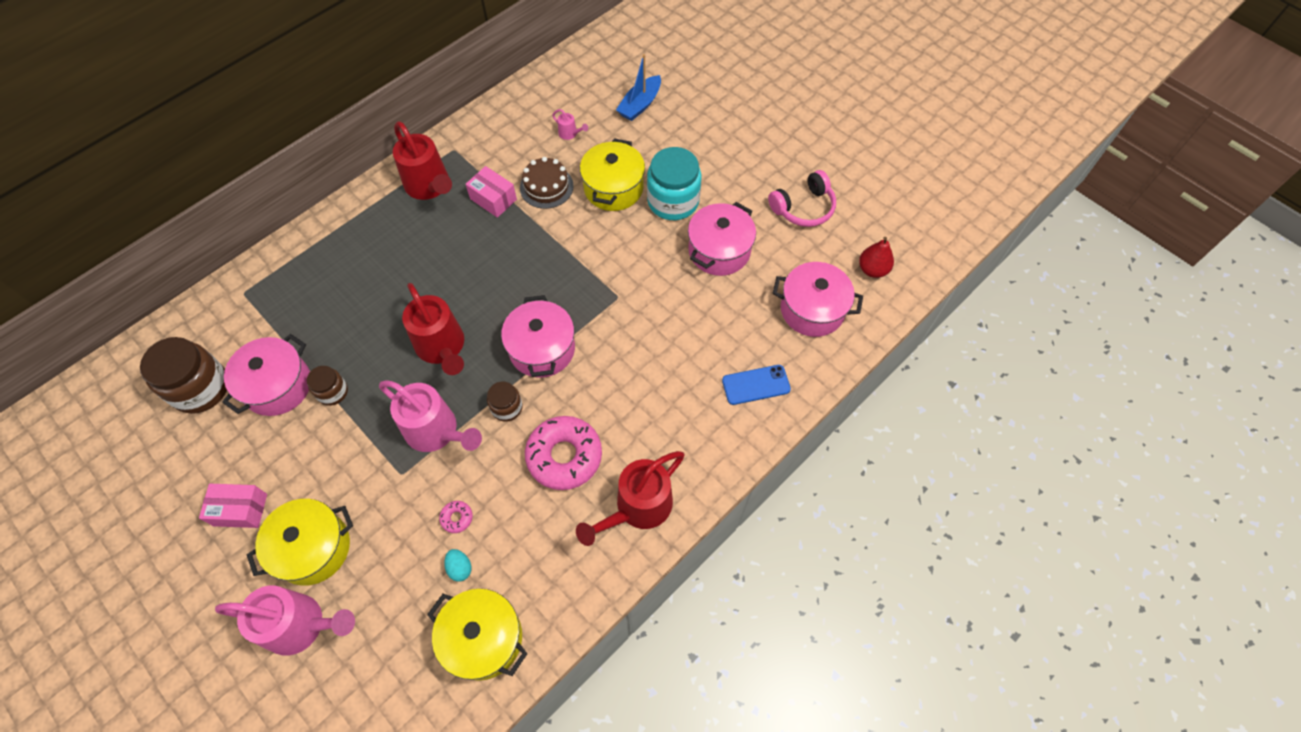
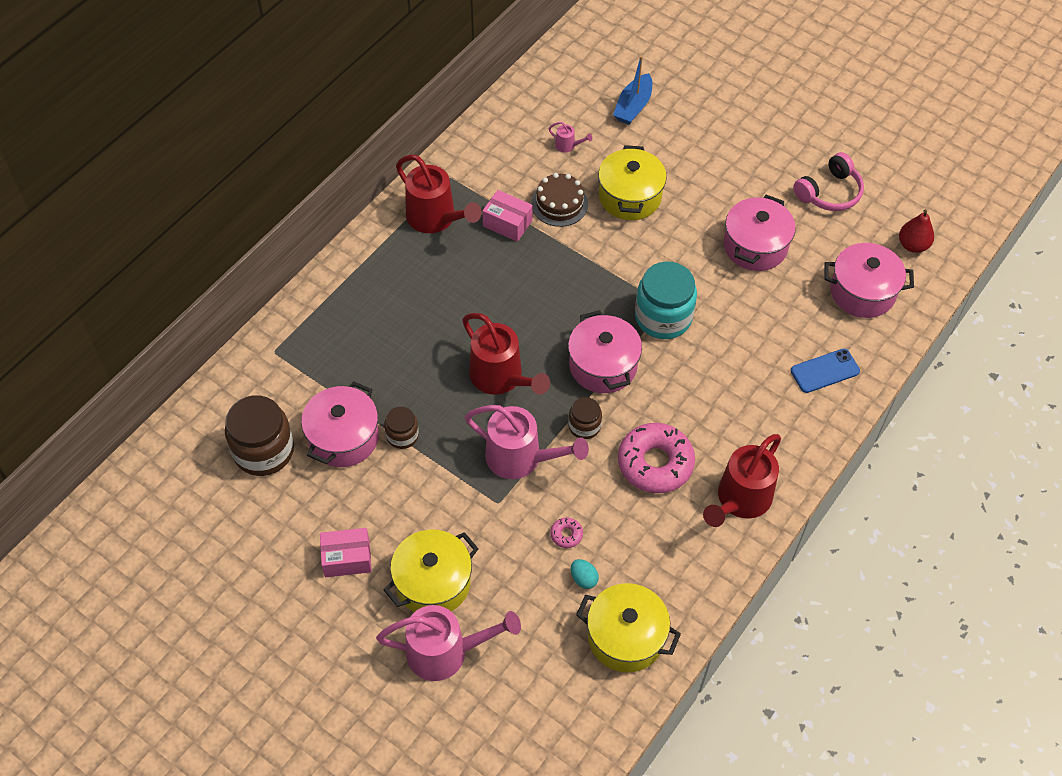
camera: 10 degrees left, 5 degrees down
turquoise jar [647,147,701,220] -> turquoise jar moved to [635,261,697,339]

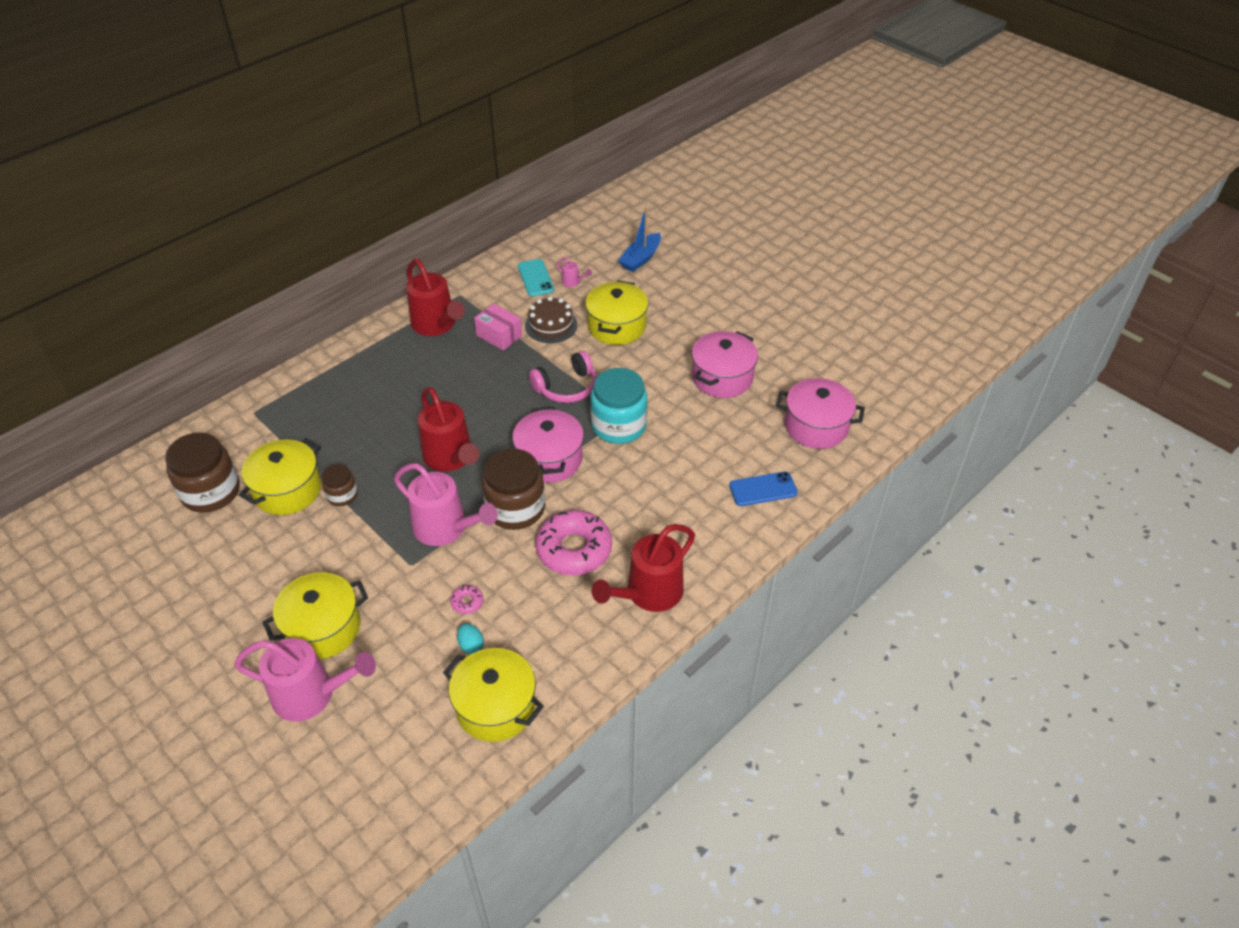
camera: 10 degrees right, 10 degrees down
pink pot [301,381,379,467] -> yellow pot [239,438,321,515]
pink box [320,528,372,577] -> none
brown jar [569,397,602,439] -> brown jar [482,449,545,530], size x1.87
pink headphones [793,152,864,211] -> pink headphones moved to [529,351,597,403]
red pear [899,209,934,253] -> none
none -> turquoise phone [518,259,554,296]

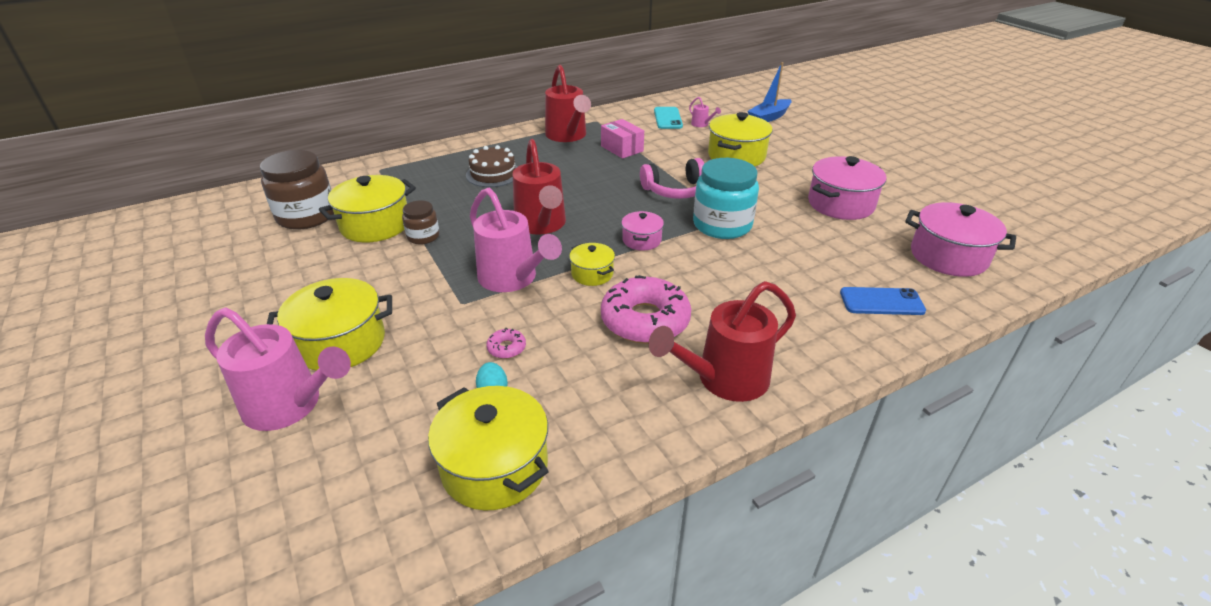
camera: 15 degrees right, 10 degrees down
brown jar [482,449,545,530] -> yellow pot [569,243,615,286]
pink pot [512,407,584,483] -> pink pot [622,211,664,250], size x0.55
brown cake [525,296,578,343] -> brown cake moved to [466,145,518,187]

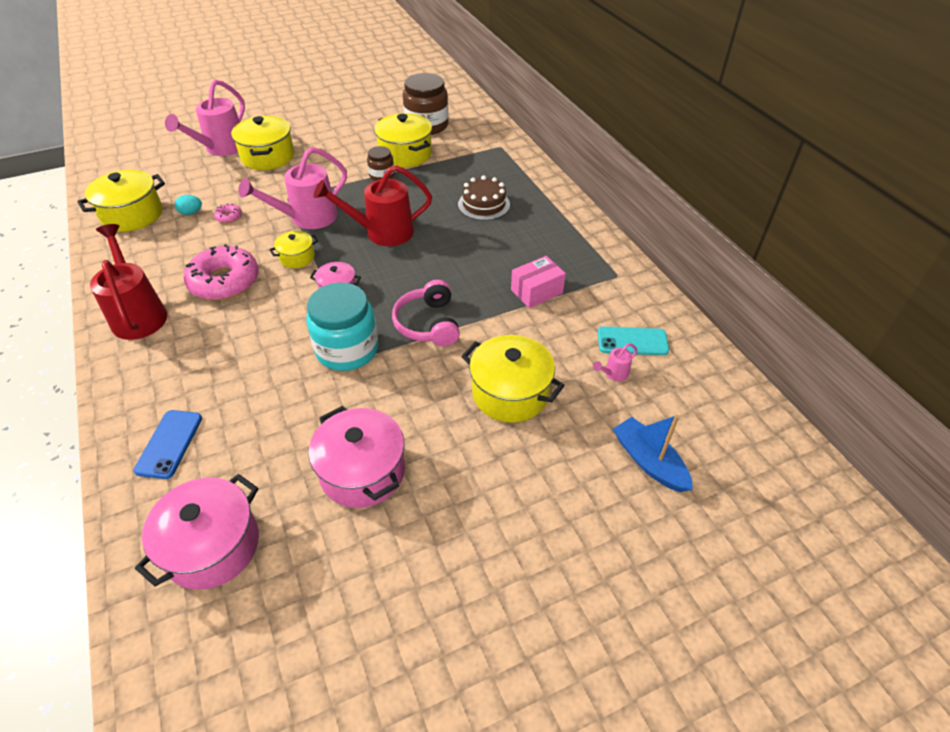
camera: 95 degrees right, 10 degrees up
red watering can [545,65,591,142] -> none

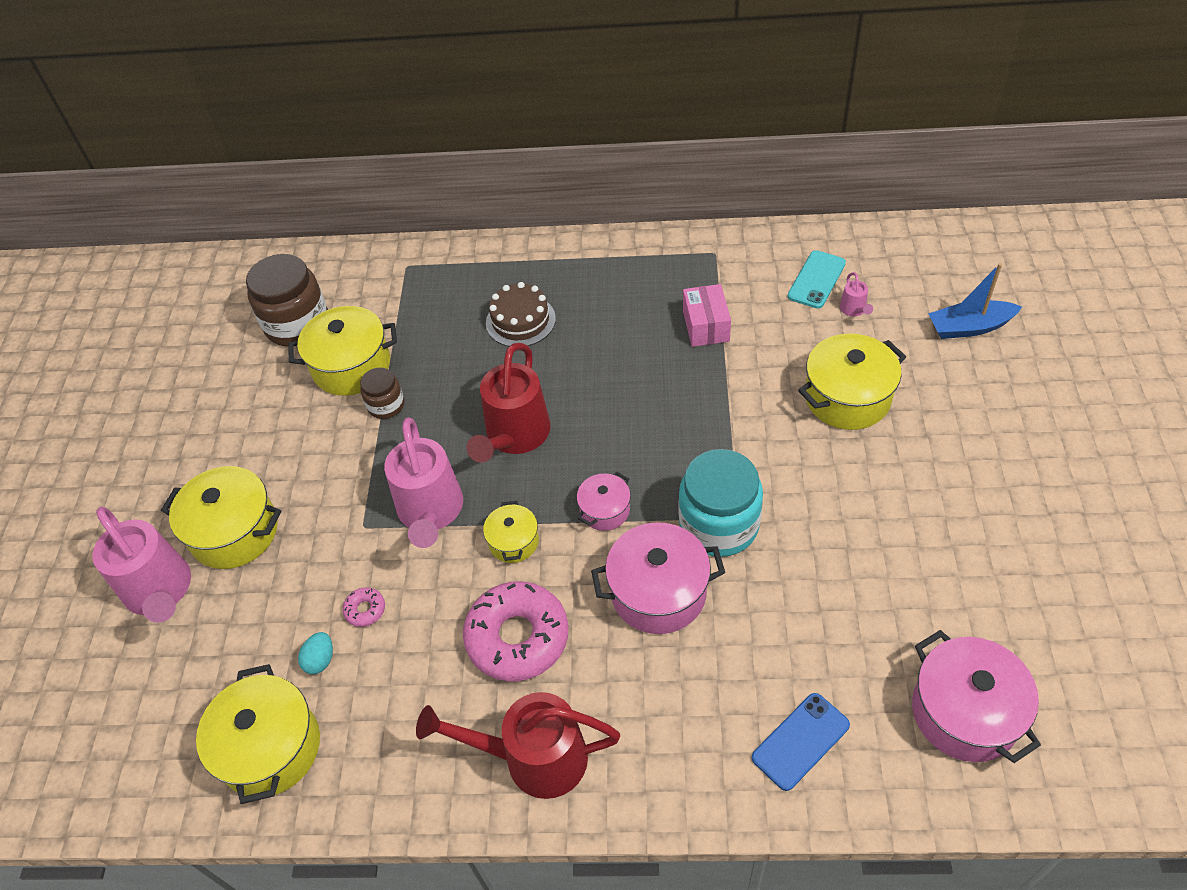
camera: 60 degrees left, 5 degrees up
blue phone [134,410,202,479] -> blue phone turned 75 degrees counterclockwise [752,693,850,791]
pink pot [309,406,405,508] -> pink pot moved to [591,522,725,634]
pink headphones [392,280,460,347] -> none

